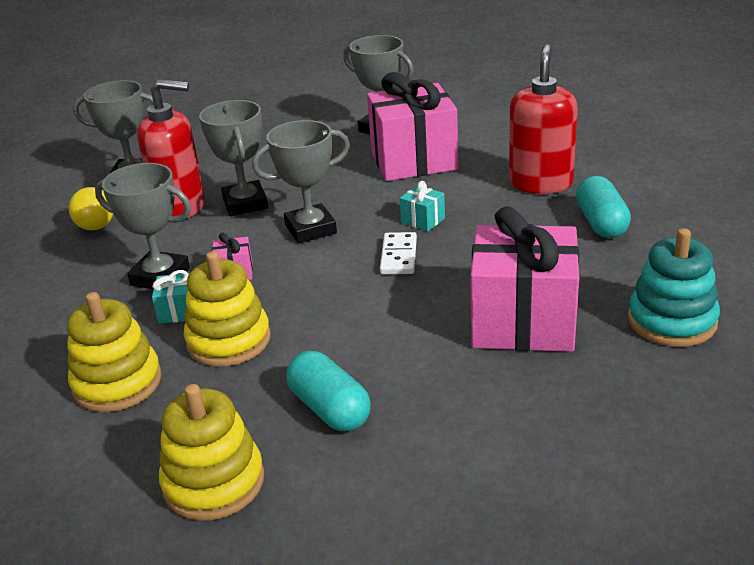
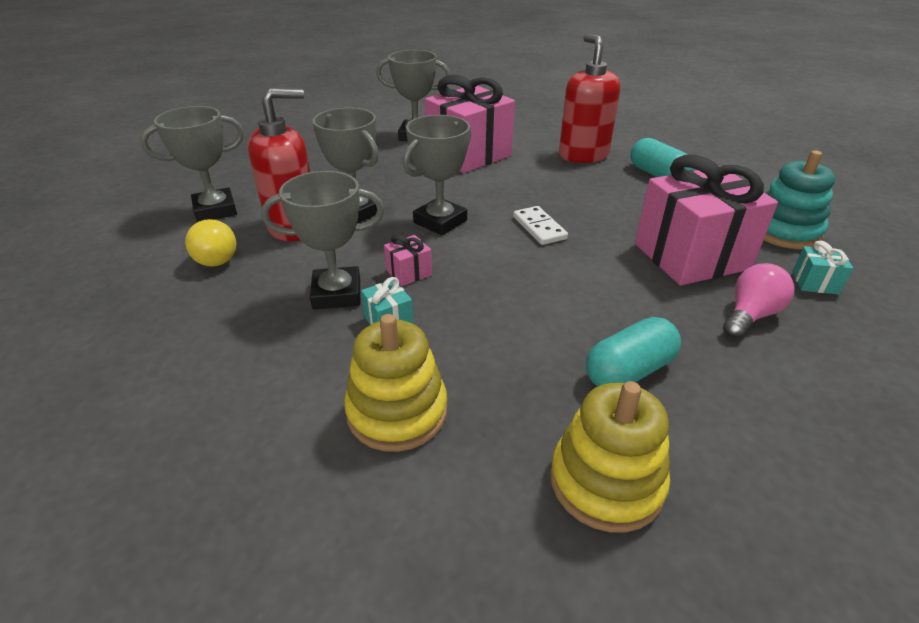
camera: 30 degrees left, 5 degrees up
yellow stacking toy [184,251,271,366] -> none
turquoise capsule [286,351,371,431] -> turquoise capsule turned 60 degrees counterclockwise [586,317,681,386]
turquoise gift [400,181,445,232] -> turquoise gift moved to [792,241,853,294]
none -> pink light bulb [723,263,795,338]

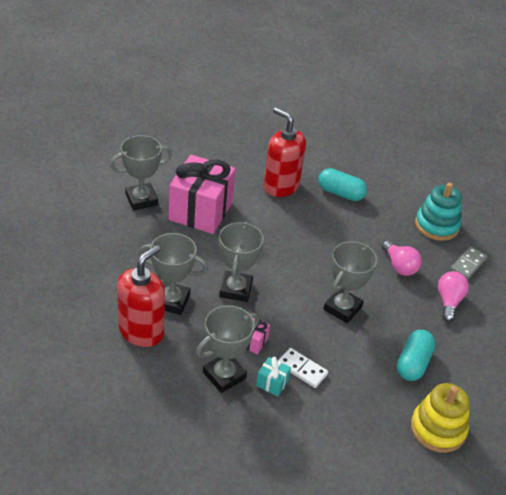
camera: 35 degrees left, 5 degrees up
grey trophy [140,106,244,222] -> grey trophy moved to [323,241,377,323]
yellow light bulb [185,219,236,267] -> none
yellow stacking toy [344,314,447,452] -> none
white domino [513,206,568,245] -> white domino moved to [278,348,328,388]
pink gift [635,155,778,285] -> pink light bulb [382,240,422,276]
turquoise gift [792,241,853,294] -> grey domino [450,247,488,280]

